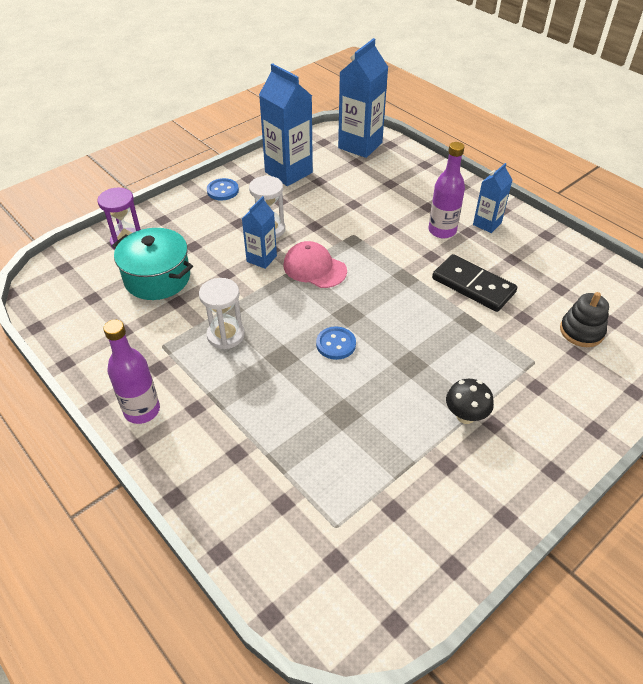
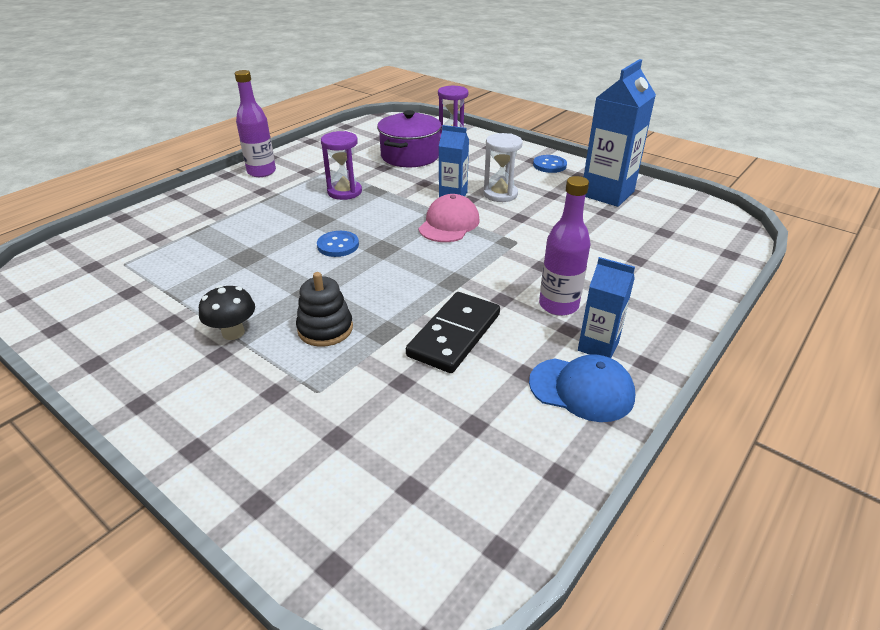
camera: 80 degrees right, 10 degrees down
turquoise pot [112,228,193,300] -> purple pot [377,110,441,167]
white hourglass [199,278,245,349] -> purple hourglass [321,131,362,200]
blue carton [338,38,388,158] -> none
black stacking toy [560,292,609,347] -> black stacking toy moved to [296,272,353,347]
none -> blue cap [529,354,635,422]

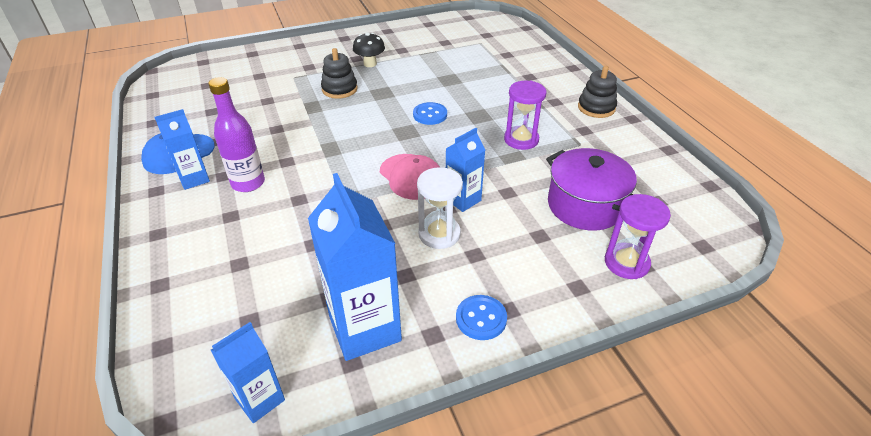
camera: 120 degrees right, 5 degrees up
purple bottle [235,70,276,177] -> black stacking toy [578,66,617,118]
black domino [406,292,500,373] -> none
none -> blue carton [211,322,285,423]

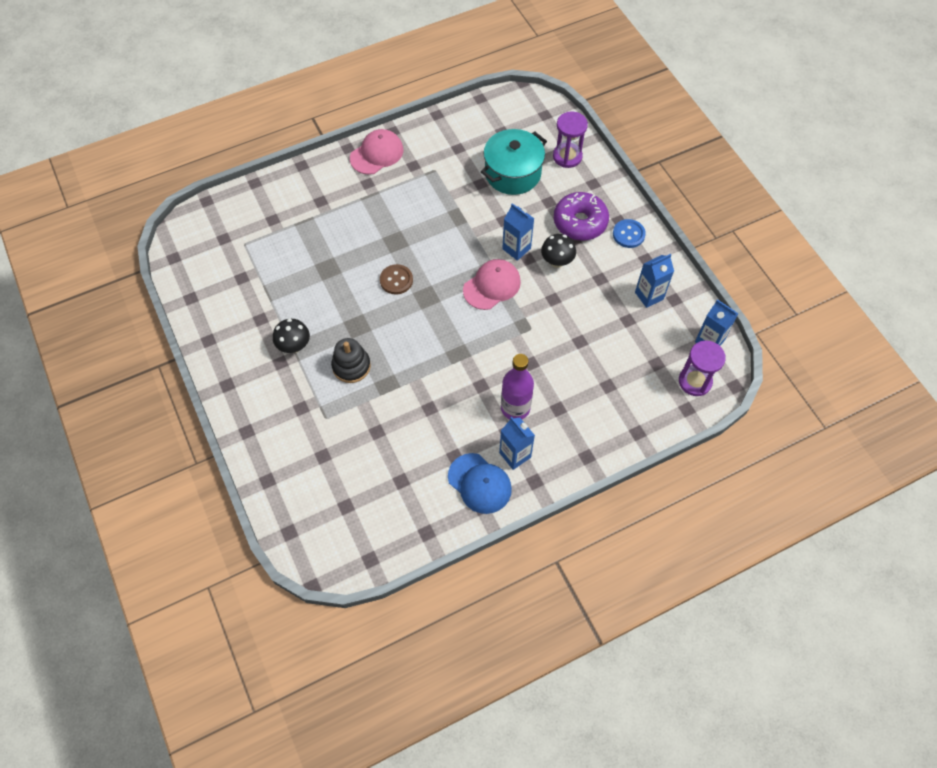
camera: 95 degrees left, 20 degrees up
blue carton [308,173,402,361] -> blue carton [635,254,674,308], size x0.57
blue button [413,102,447,125] -> brown button [380,264,413,295]
white hourglass [417,167,463,249] -> black mushroom [541,234,576,268]
purple hourglass [504,81,546,150] -> purple hourglass moved to [679,340,726,396]
purple pot [546,148,637,231] -> turquoise pot [481,129,547,195]
black stacking toy [578,66,617,118] -> pink cap [350,129,403,175]
none -> purple donut [554,192,609,241]

